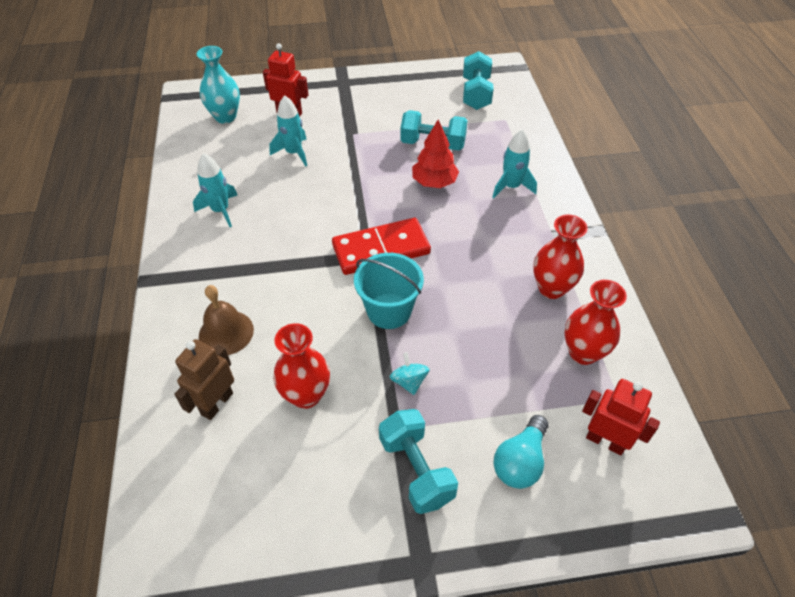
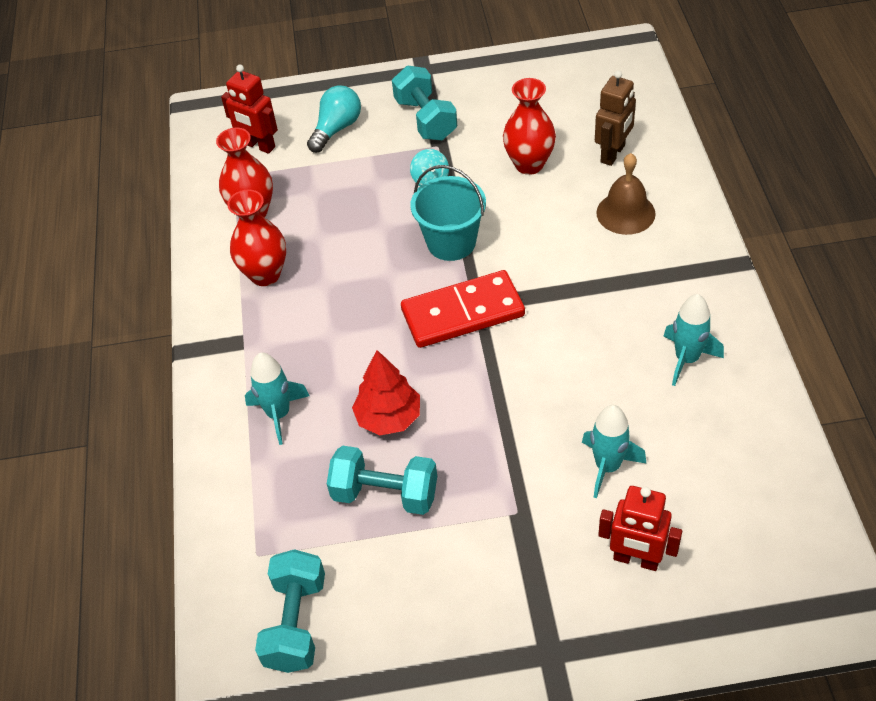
camera: 175 degrees left, 0 degrees up
turquoise vase [197,46,240,124] -> none

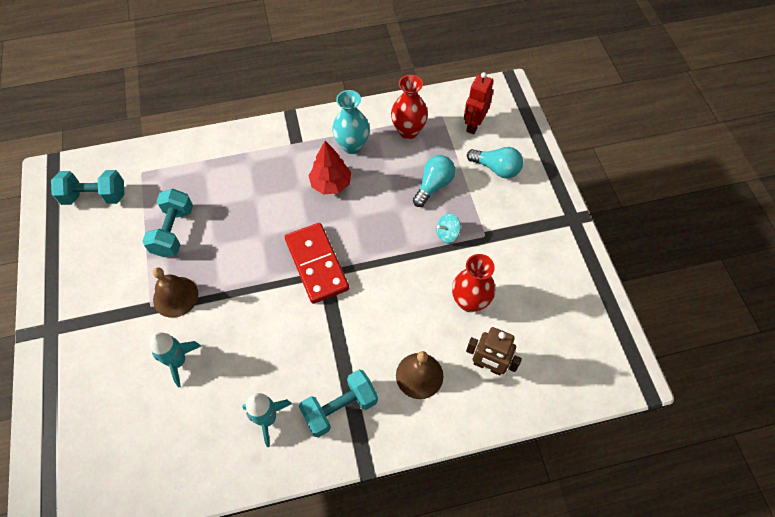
camera: 80 degrees right, 10 degrees up
red vase [227,190,286,286] -> turquoise vase [332,90,370,154]
turquoise rocket [245,353,310,445] -> none
red tree [352,350,420,435] -> red tree moved to [308,141,351,194]
turquoise dumbbell [392,66,457,140] -> turquoise dumbbell moved to [299,370,378,437]
turquoise bucket [411,165,486,261] -> none
red robot [598,486,682,571] -> none
none -> brown bell [153,267,198,318]
none -> turquoise light bulb [413,155,455,207]

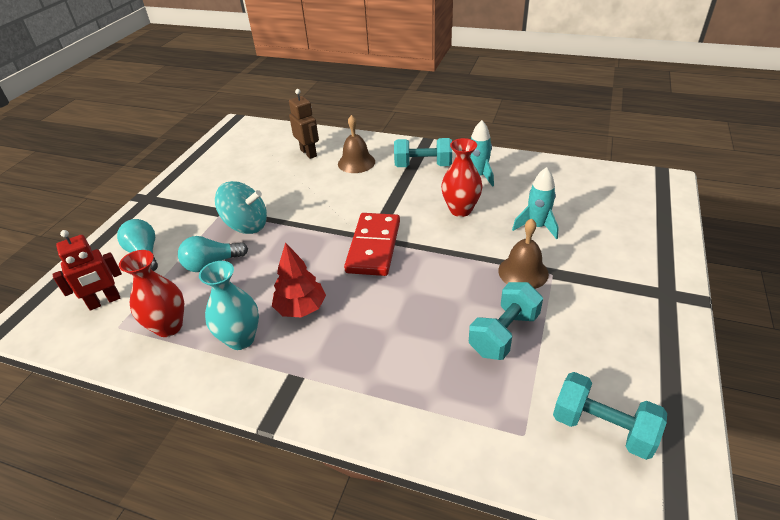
camera: 145 degrees left, 20 degrees down
turquoise spinning top [437,213,461,243] -> turquoise spinning top [215,181,267,234], size x1.90
red vase [452,254,495,312] -> red vase moved to [441,138,483,217]

